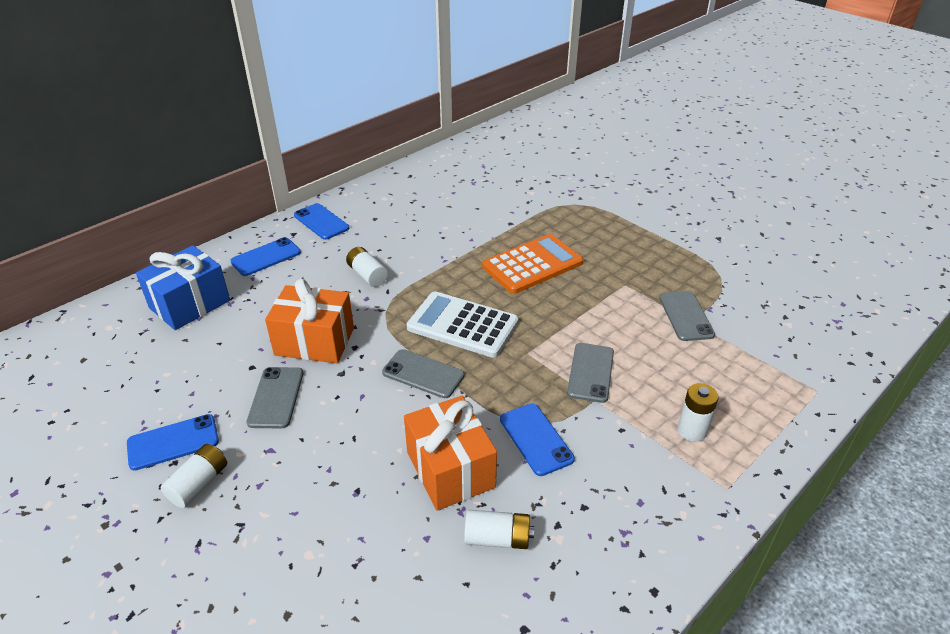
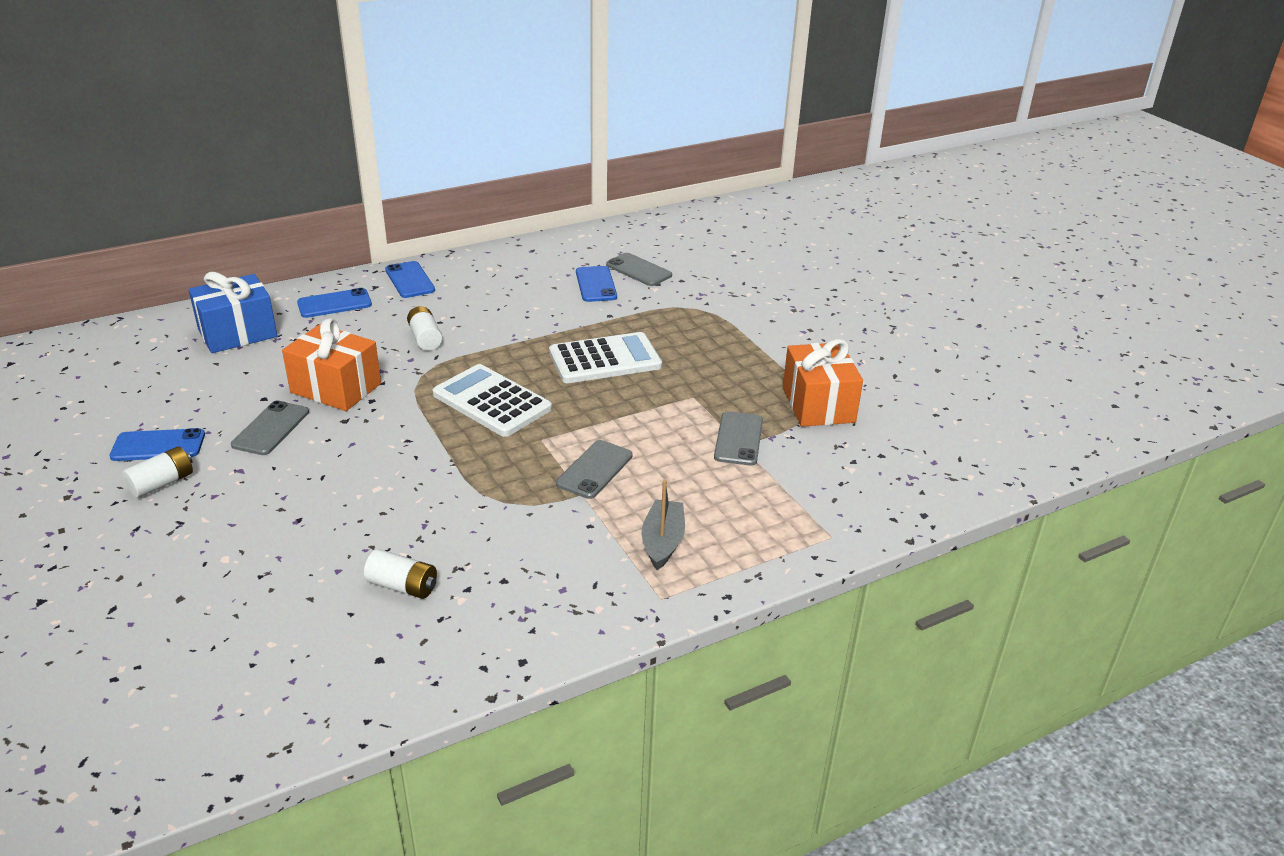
camera: 15 degrees right, 5 degrees down
grey phone [382,349,464,398] -> grey phone moved to [606,253,672,286]
orange gift [404,396,497,511] -> orange gift moved to [783,339,863,427]
orange calculator [482,234,583,294] -> white calculator [549,332,662,383]
blue phone [500,403,575,476] -> blue phone moved to [576,266,617,302]
white battery [677,383,719,442] -> grey boat [641,480,685,570]

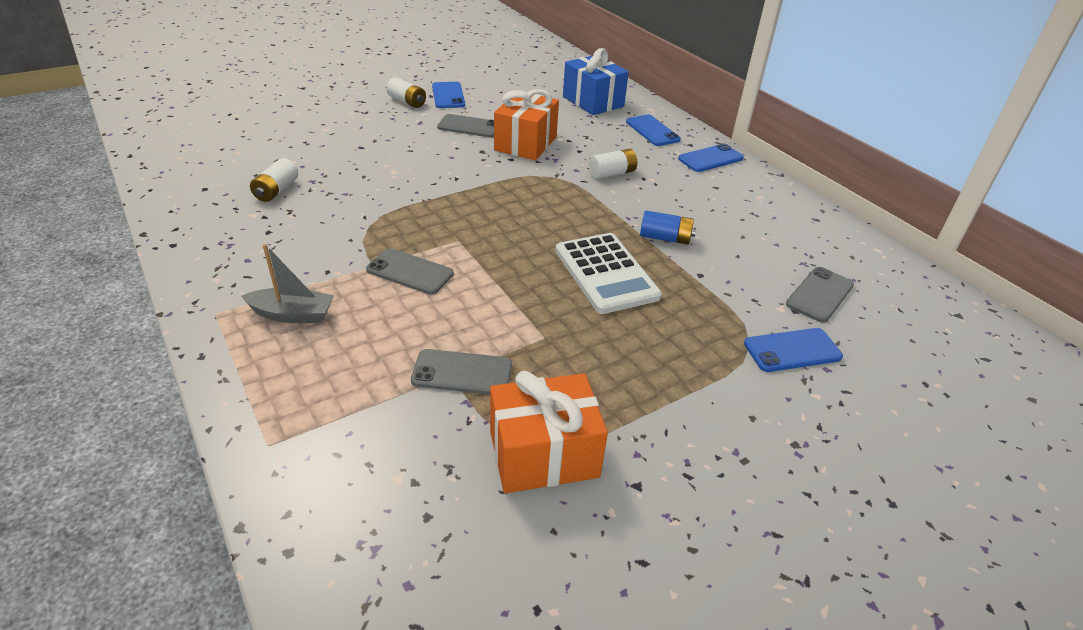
camera: 85 degrees right, 5 degrees up
white calculator [433,364,552,437] -> none
blue phone [576,266,617,302] -> blue phone moved to [744,328,843,372]
none -> blue battery [640,211,696,245]

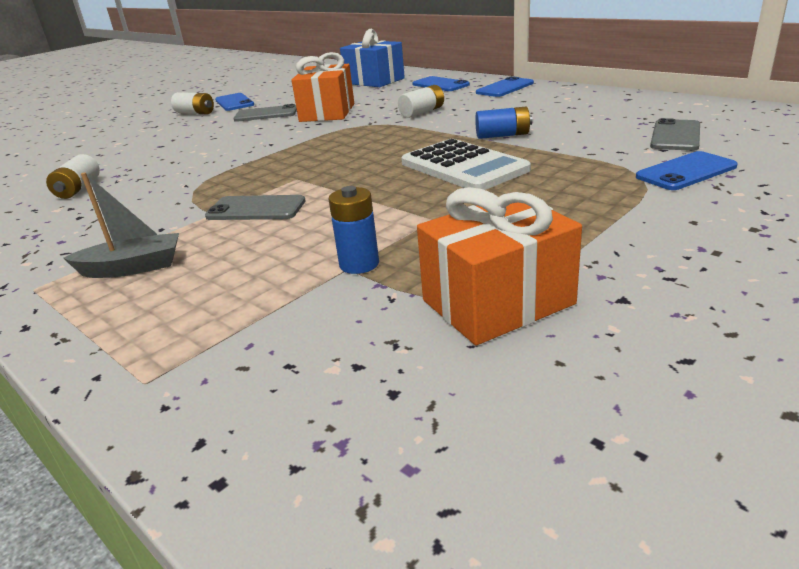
camera: 10 degrees left, 10 degrees down
grey phone [411,349,512,394] -> blue battery [329,186,379,274]

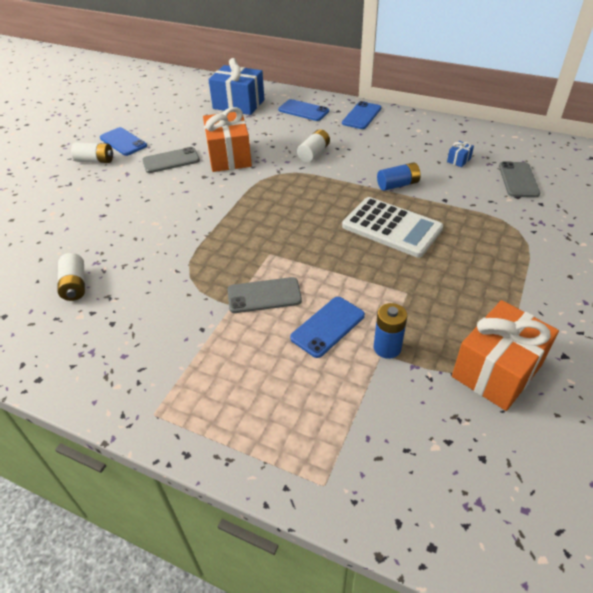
camera: 20 degrees left, 15 degrees up
grey boat [63,172,179,278] -> none
blue phone [636,151,738,190] -> blue phone moved to [290,297,365,358]
none -> blue gift [447,141,474,167]

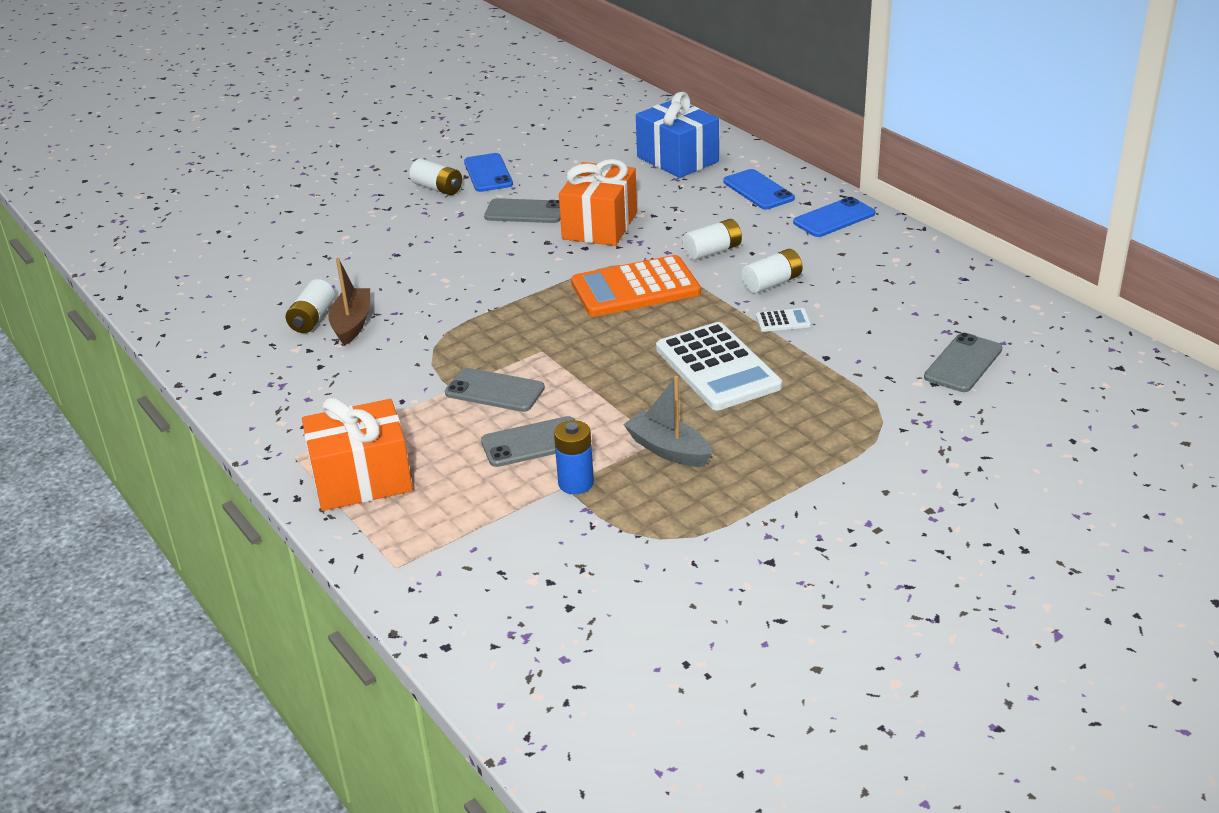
camera: 30 degrees right, 10 degrees down
blue phone [290,297,365,358] -> grey phone [481,416,575,467]
blue battery [377,163,421,191] -> white calculator [756,308,811,332]
blue gift [447,141,474,167] -> none
orange gift [452,300,559,411] -> orange gift moved to [302,397,413,511]
none -> brown boat [328,258,370,345]
none -> orange calculator [571,255,701,317]
none -> grey boat [623,376,712,467]
none -> white battery [741,249,803,294]

